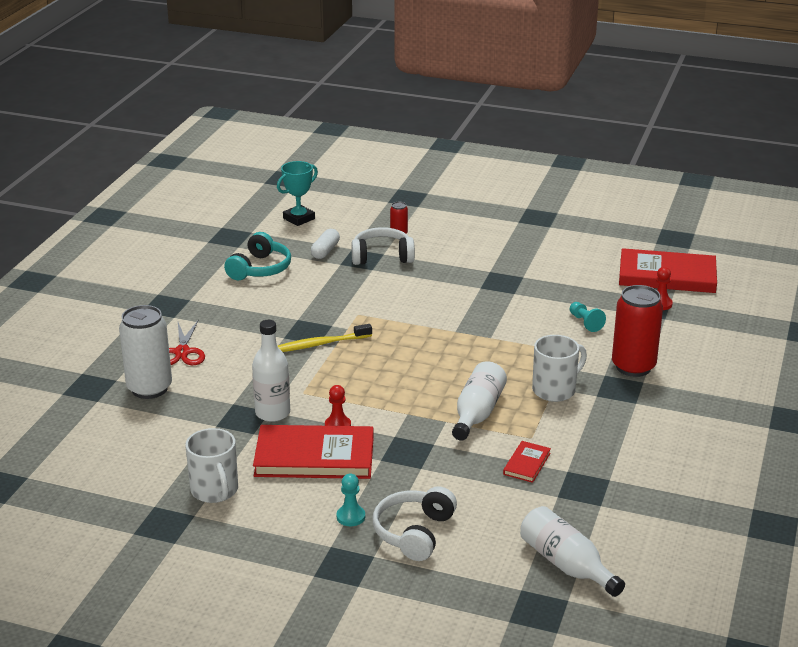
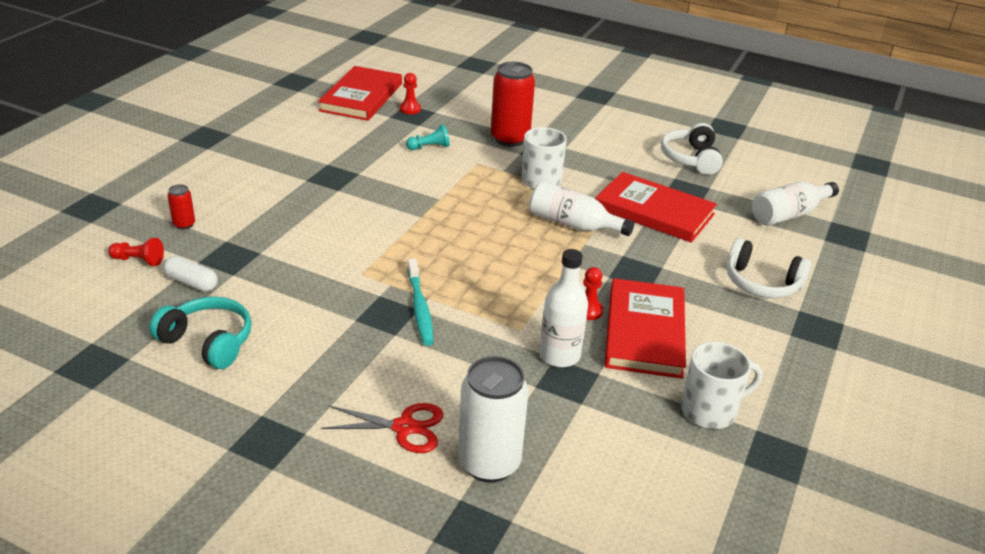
camera: 85 degrees left, 5 degrees up
turquoise trophy [277,161,318,226] -> none
yellow toothbrush [278,324,372,352] -> turquoise toothbrush [407,259,434,346]
turquoise pawn [336,474,365,526] -> none
white headphones [351,227,415,265] -> white headphones moved to [661,123,723,175]
red book [503,441,551,483] -> red book [596,172,717,243], size x2.20
none -> red pawn [108,238,164,266]

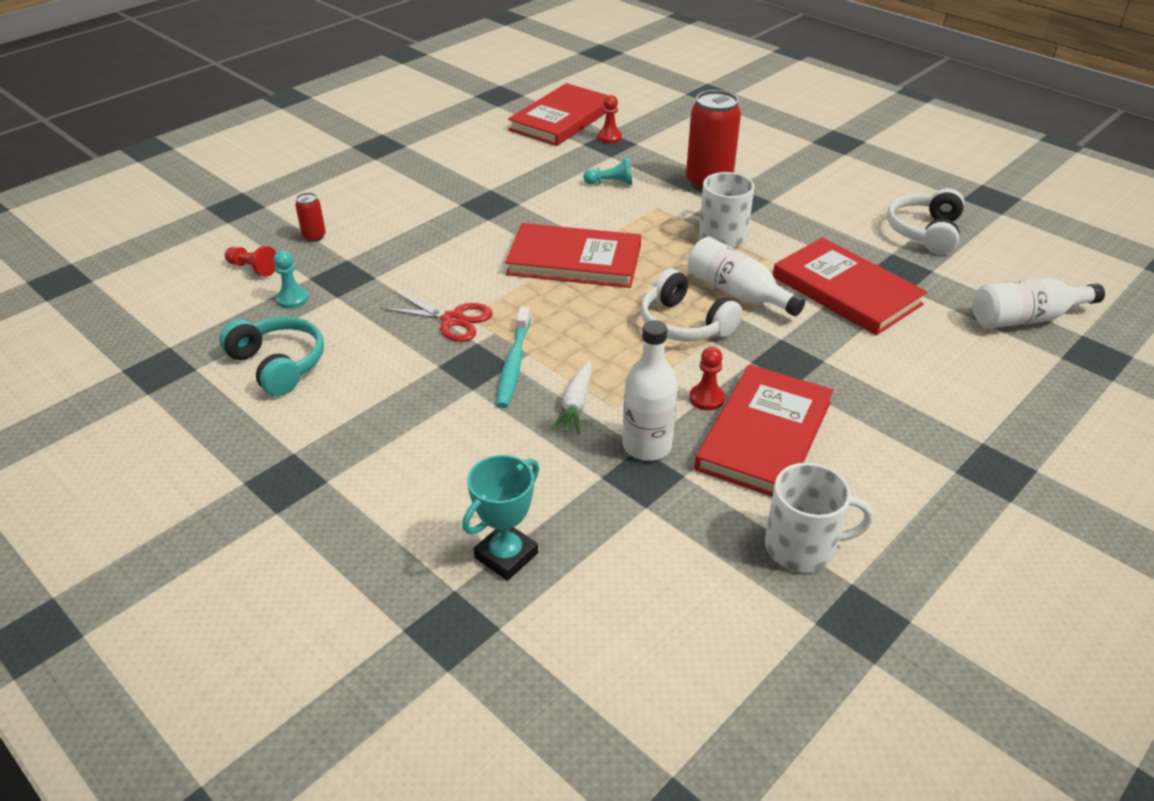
camera: 20 degrees right, 5 degrees up
white capsule [163,256,218,292] -> turquoise pawn [274,250,308,309]
red scissors [321,403,444,453] -> red scissors moved to [381,292,492,342]
white can [458,356,529,483] -> turquoise trophy [462,455,539,581]
white headphones [727,238,811,298] -> white headphones moved to [641,269,742,342]
none -> red book [505,223,641,288]
none -> white carrot [551,361,592,434]

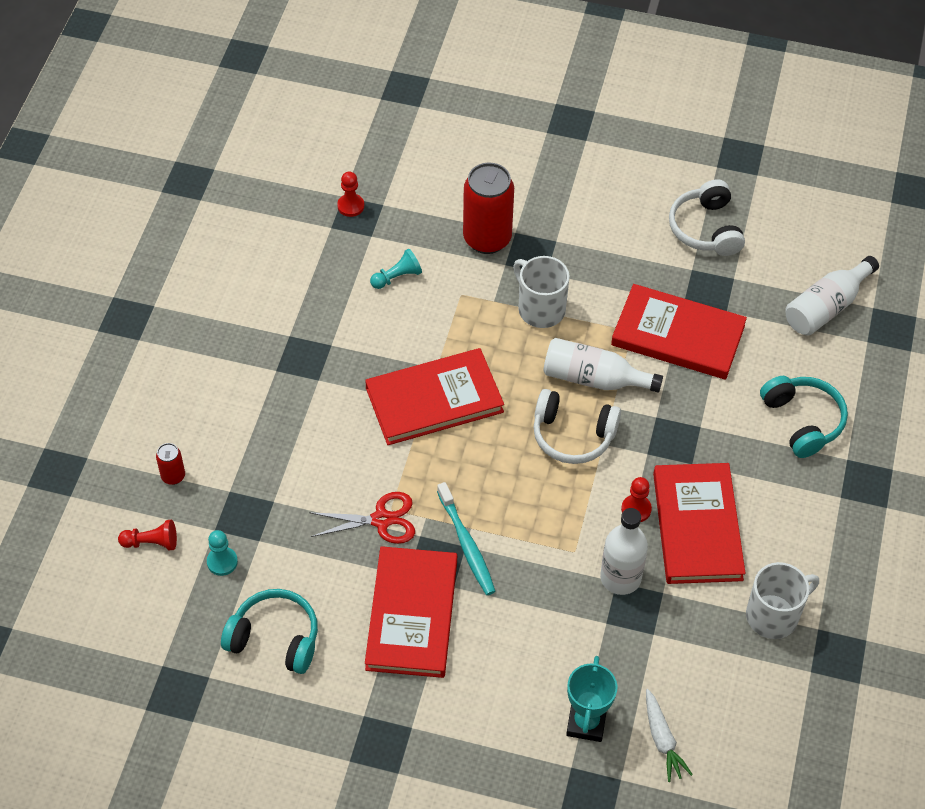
camera: 30 degrees left, 15 degrees up
red book [508,83,608,146] -> red book moved to [365,546,457,678]
white carrot [551,361,592,434] -> white carrot moved to [646,689,693,782]
none -> turquoise headphones [760,376,848,458]

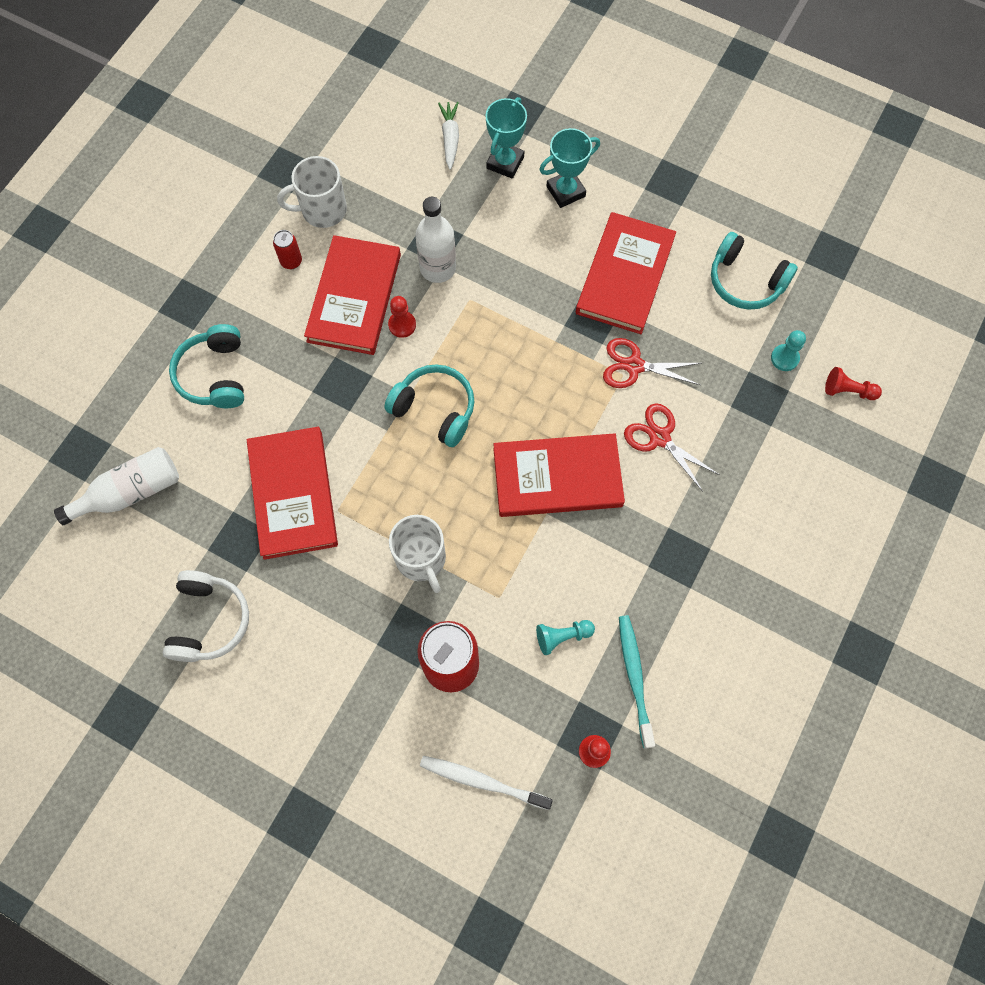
camera: 165 degrees left, 15 degrees up
red can [156,443,185,485] -> red can moved to [273,230,302,269]
turquoise toothbrush [437,482,496,595] -> turquoise toothbrush moved to [619,615,655,749]
white headphones [533,389,621,464] -> turquoise headphones [384,364,474,447]
white bottle [543,338,663,393] -> none
red book [611,284,747,380] -> red book turned 45 degrees clockwise [247,427,338,560]
none -> white toothbrush [420,756,553,810]
none -> turquoise trophy [539,128,600,208]
none -> red scissors [624,403,720,492]

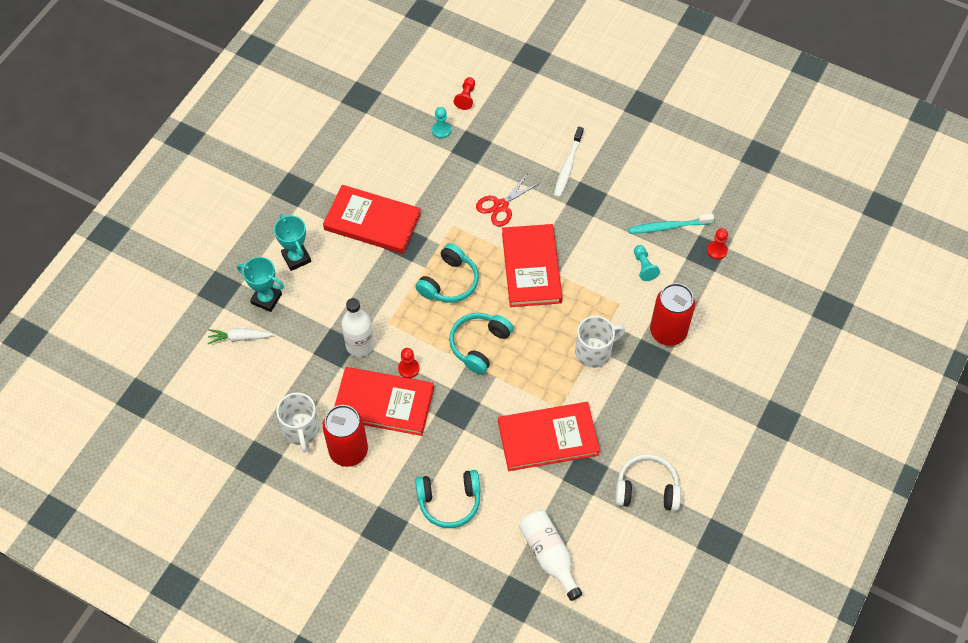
camera: 90 degrees left, 10 degrees down
red can [273,230,302,269] -> red can [323,405,368,467], size x2.17
white toothbrush [420,756,553,810] -> white toothbrush moved to [554,127,584,198]
red scissors [603,338,701,388] -> none
turquoise headphones [711,232,798,310] -> turquoise headphones moved to [415,243,479,303]

